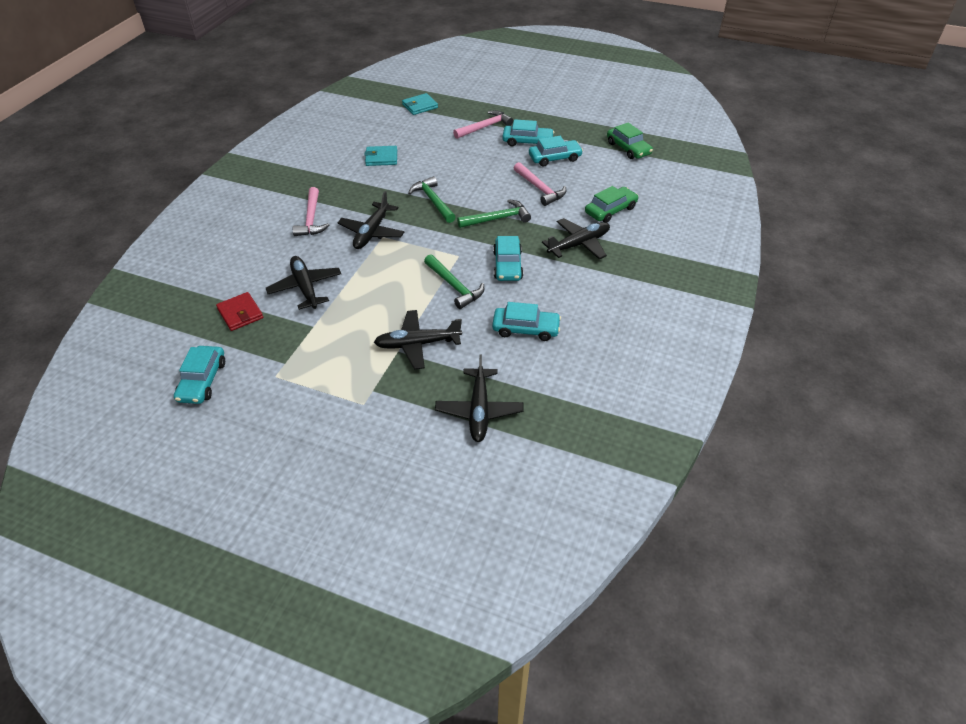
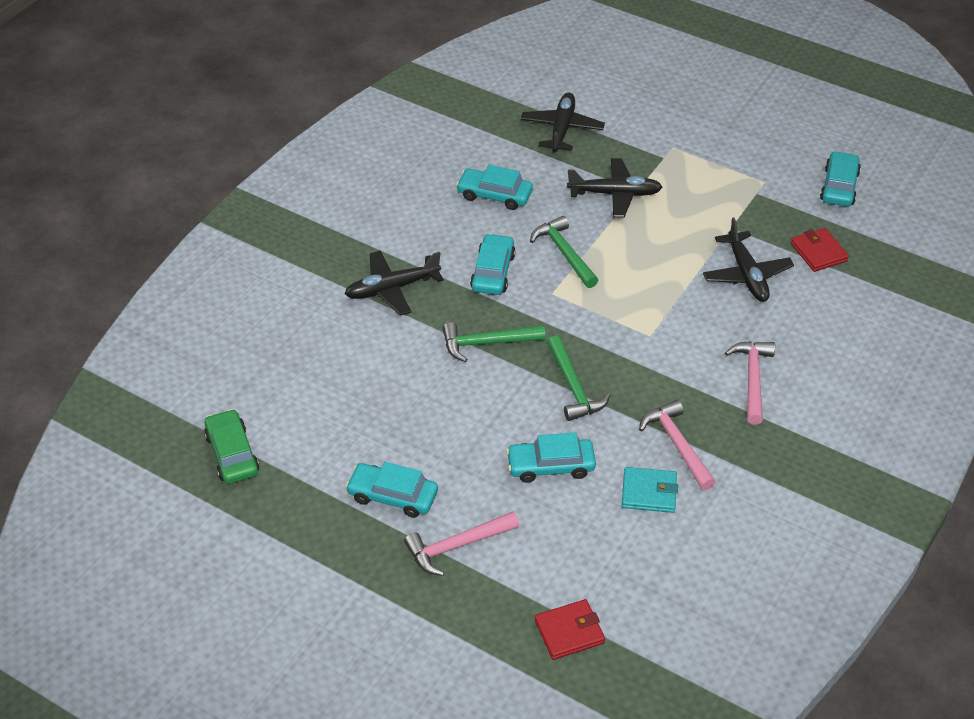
camera: 170 degrees left, 0 degrees up
black plane [338,191,405,249] -> none
turquoise wallet [402,93,438,115] -> red wallet [535,599,605,660]
pink hammer [514,162,566,206] -> pink hammer moved to [639,400,715,490]
turquoise car [529,136,583,167] -> turquoise car moved to [506,432,596,483]
green car [585,186,638,223] -> none

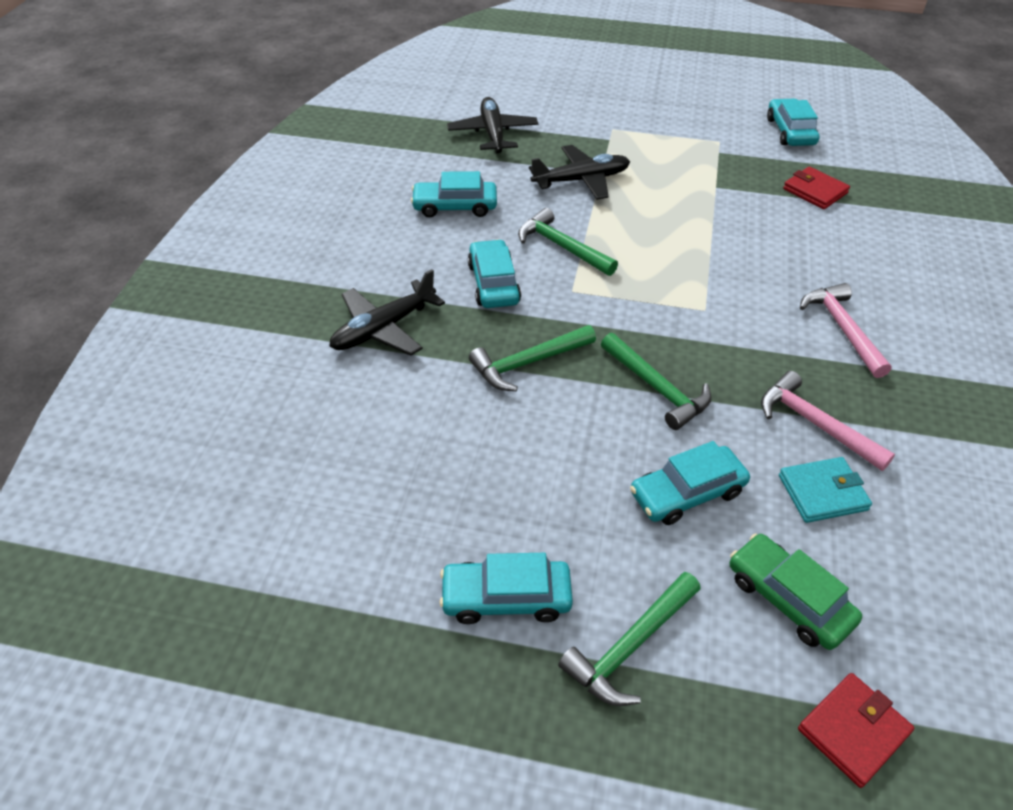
camera: 20 degrees left, 0 degrees up
green car [204,409,259,484] -> green car moved to [730,534,862,650]
pink hammer [404,512,519,576] -> green hammer [558,572,701,706]
black plane [703,217,794,302] -> none

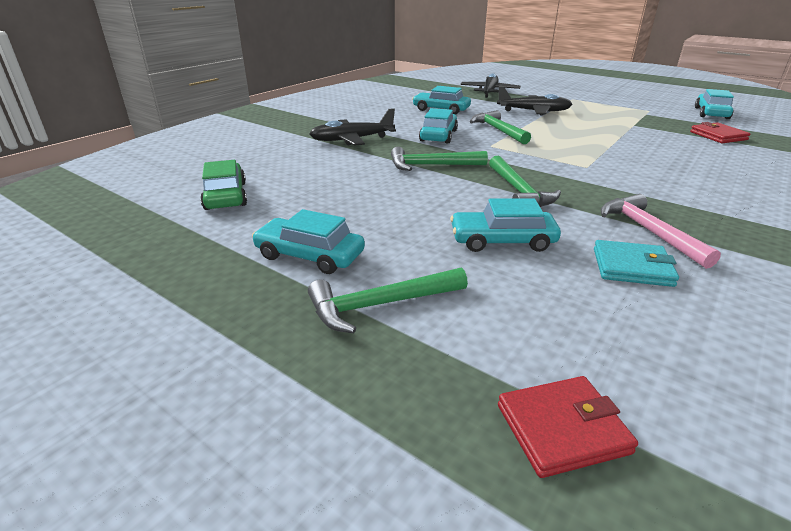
camera: 25 degrees right, 15 degrees down
green car [730,534,862,650] -> green car moved to [200,160,247,210]
pink hammer [800,283,892,378] -> none

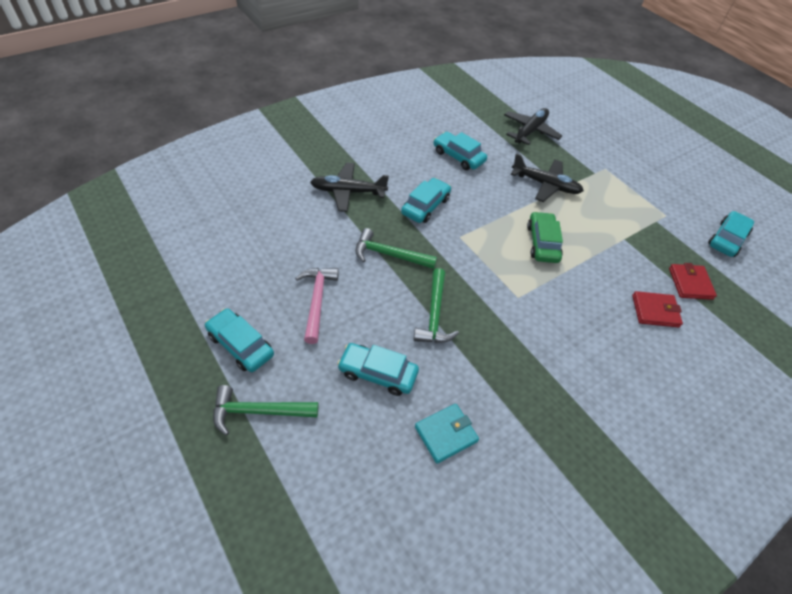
camera: 15 degrees right, 20 degrees up
green car [200,160,247,210] -> green car moved to [527,212,563,263]
green hammer [470,110,531,144] -> none
red wallet [498,376,638,478] -> red wallet moved to [632,291,683,328]
turquoise wallet [594,240,679,287] -> turquoise wallet turned 60 degrees counterclockwise [415,404,479,464]
pink hammer [601,194,721,269] -> pink hammer moved to [295,268,339,344]

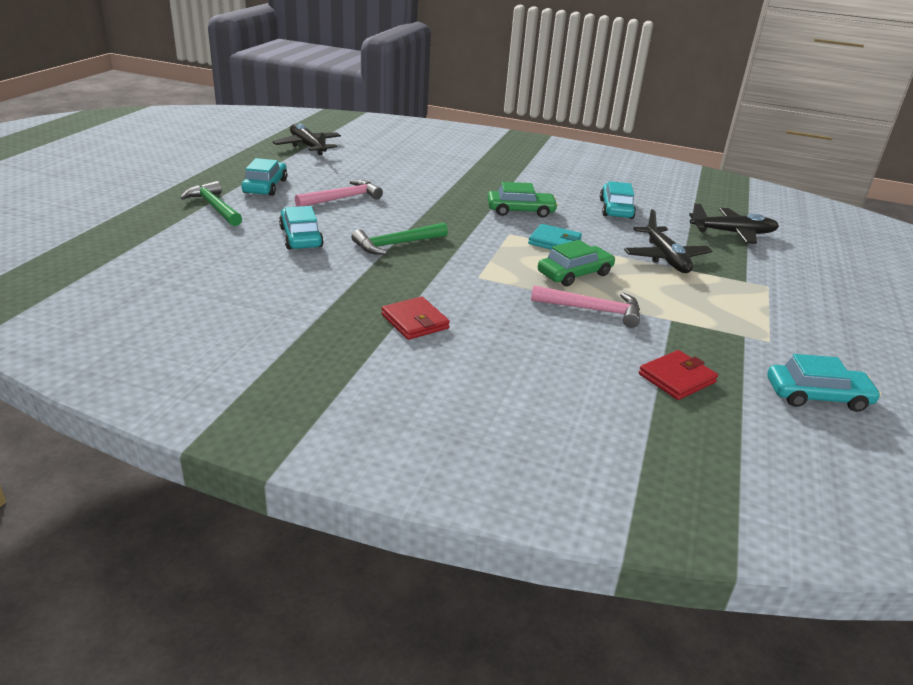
camera: 55 degrees right, 20 degrees down
black plane [310,162,389,212] -> black plane moved to [272,123,341,155]
green hammer [355,228,437,269] -> none
turquoise car [401,178,451,223] -> green car [487,182,558,218]
turquoise wallet [415,404,479,464] -> turquoise wallet moved to [528,224,582,249]
red wallet [632,291,683,328] -> red wallet moved to [381,297,450,340]
none -> pink hammer [531,285,640,328]

